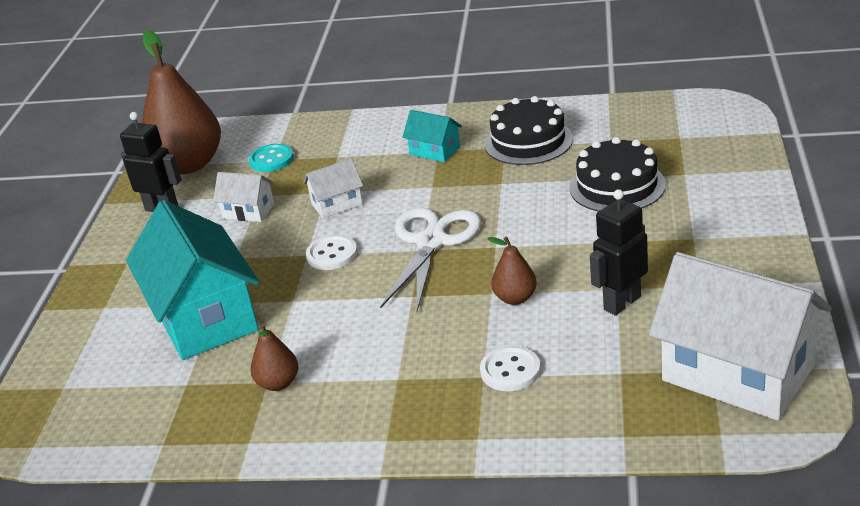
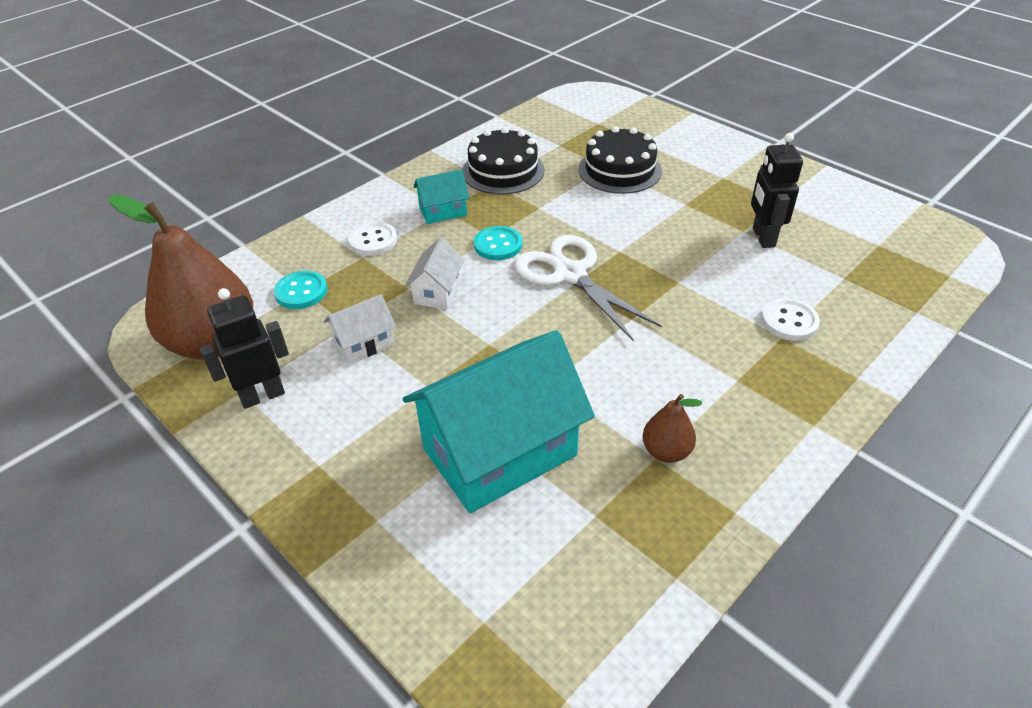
camera: 55 degrees left, 10 degrees up
turquoise house [126,200,260,360] -> turquoise house turned 45 degrees counterclockwise [403,330,595,513]
white button [306,235,358,270] -> white button moved to [348,222,397,256]
brown pear [487,237,537,305] -> none
white house [649,252,832,420] -> none
none -> turquoise button [474,226,522,260]

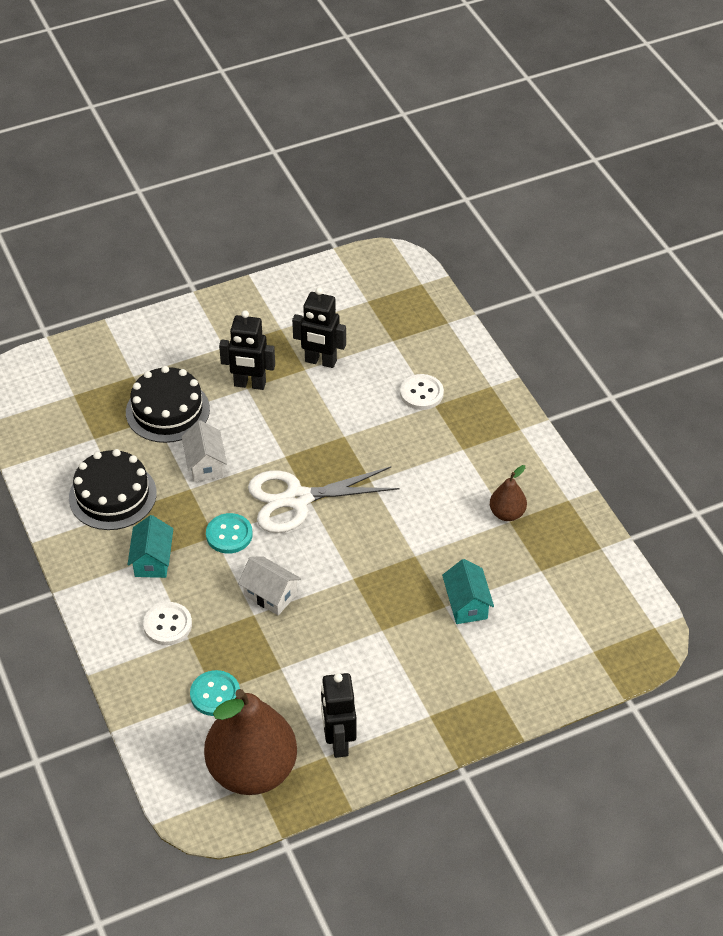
camera: 70 degrees left, 5 degrees up
white house [324,294,396,365] -> white house moved to [182,420,227,482]
turquoise house [403,330,595,513] -> turquoise house [442,559,494,624], size x0.46
none -> black robot [219,310,275,390]

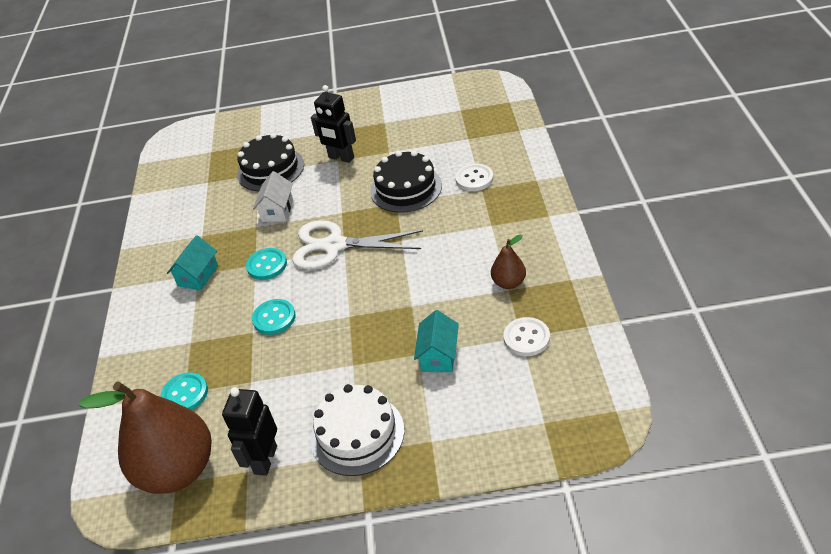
camera: 25 degrees right, 5 degrees down
black cake [69,449,157,530] -> black cake moved to [370,151,442,213]
white button [143,602,192,645] -> white button moved to [503,317,550,356]
white house [238,556,301,615] -> turquoise button [252,299,296,335]
black robot [292,287,346,368] -> none
none -> white cake [311,384,404,476]

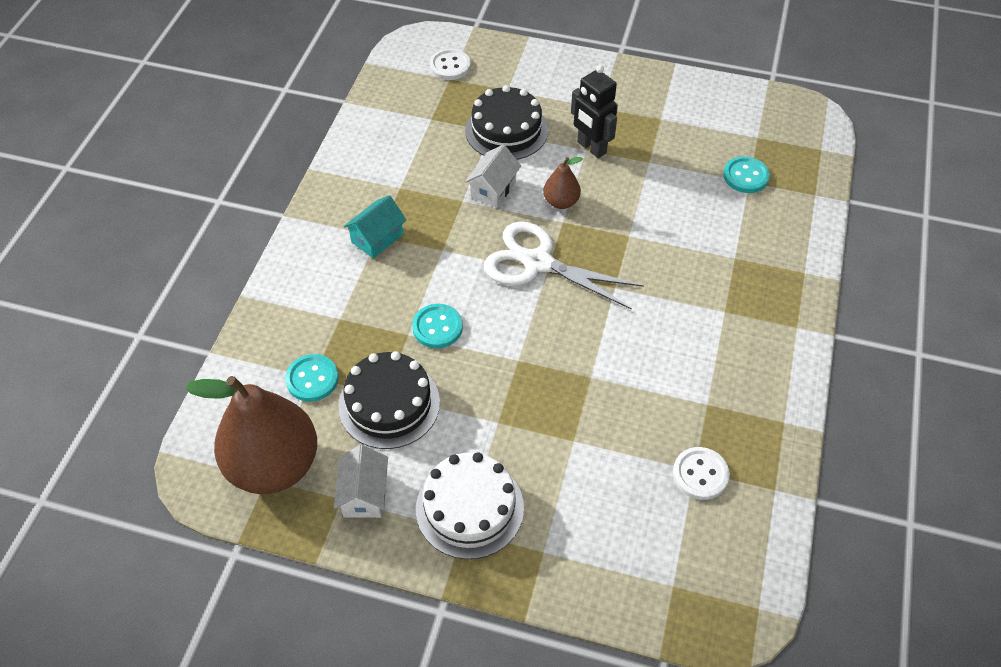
camera: 15 degrees right, 10 degrees up
black robot [222,387,277,476] -> white house [334,445,388,518]
turquoise button [246,248,287,280] -> turquoise button moved to [723,156,770,193]
black cake [370,151,442,213] -> black cake moved to [338,351,440,449]
turquoise house [414,310,459,372] -> none
white button [455,164,493,191] -> white button moved to [429,49,471,80]
brown pear [491,235,526,289] -> brown pear moved to [543,157,583,209]

